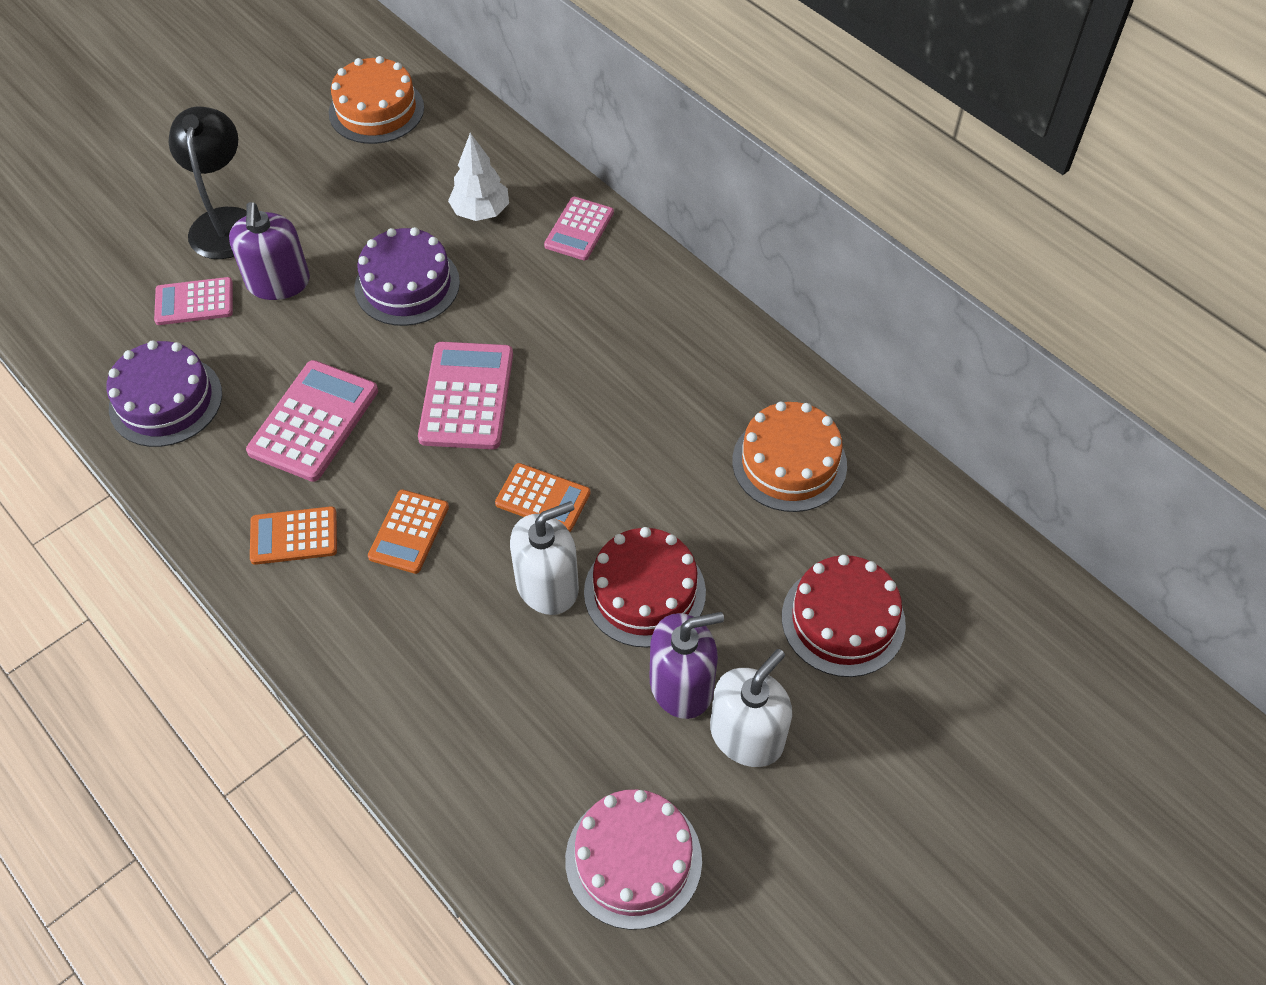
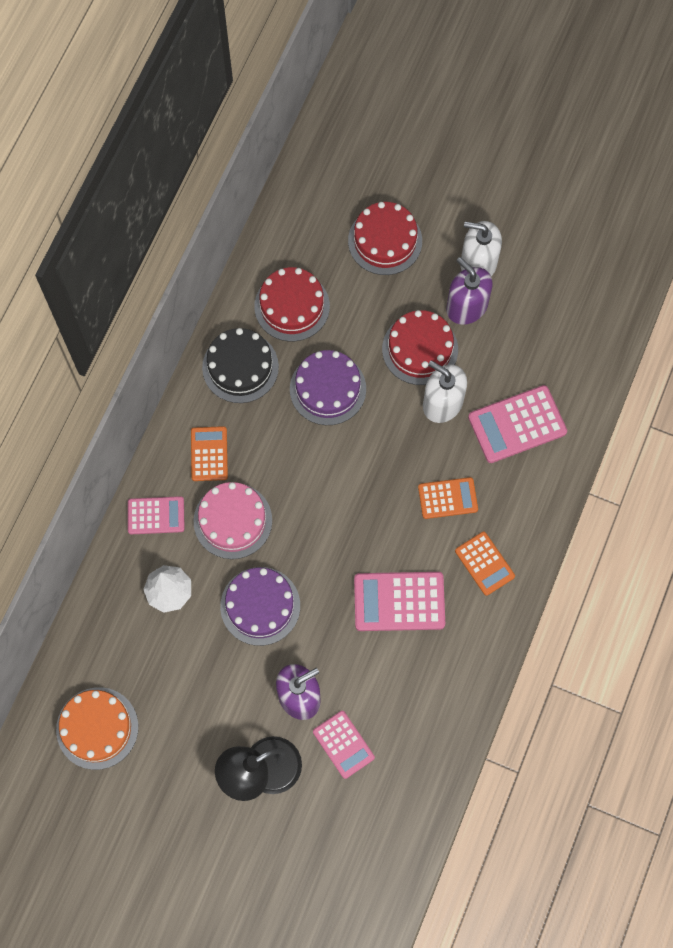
camera: 115 degrees left, 15 degrees up
purple cake [106,340,222,447] -> purple cake moved to [290,350,366,425]
pink calculator [418,342,513,449] -> pink calculator moved to [468,385,567,463]
orange calculator [495,463,591,532] -> orange calculator moved to [191,426,228,481]
pink cake [565,789,702,930] -> pink cake moved to [193,482,272,559]
orange cake [732,402,847,512] -> red cake [254,267,330,341]
none -> black cake [202,328,279,403]

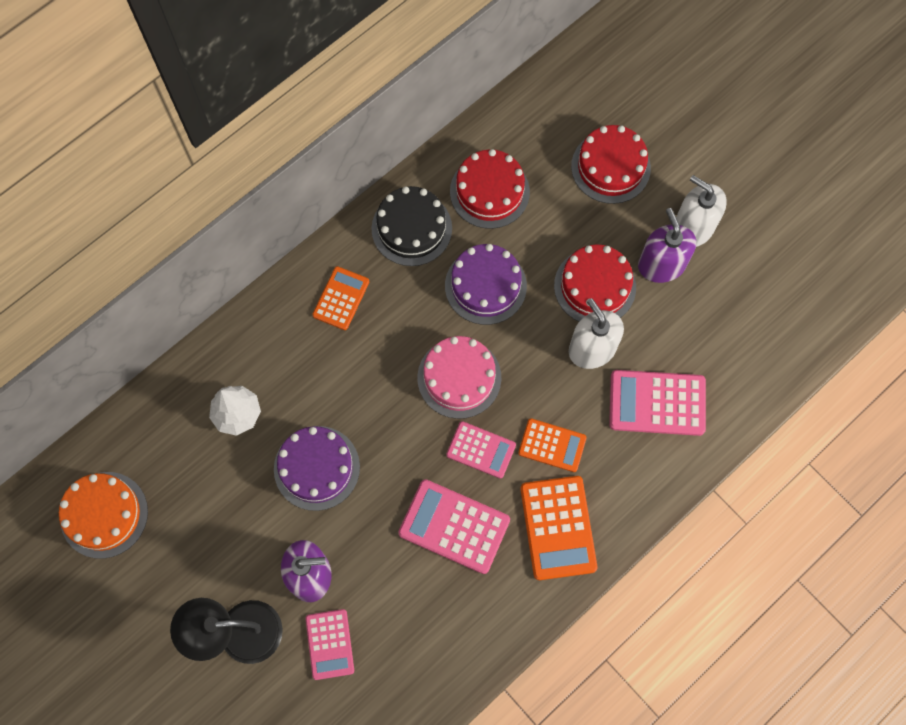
camera: 25 degrees right, 0 degrees up
pink calculator [128,496,185,534] -> pink calculator moved to [446,421,516,479]
pink cake [193,482,272,559] -> pink cake moved to [417,336,501,419]
orange calculator [455,532,515,596] -> orange calculator [520,476,597,580], size x1.57

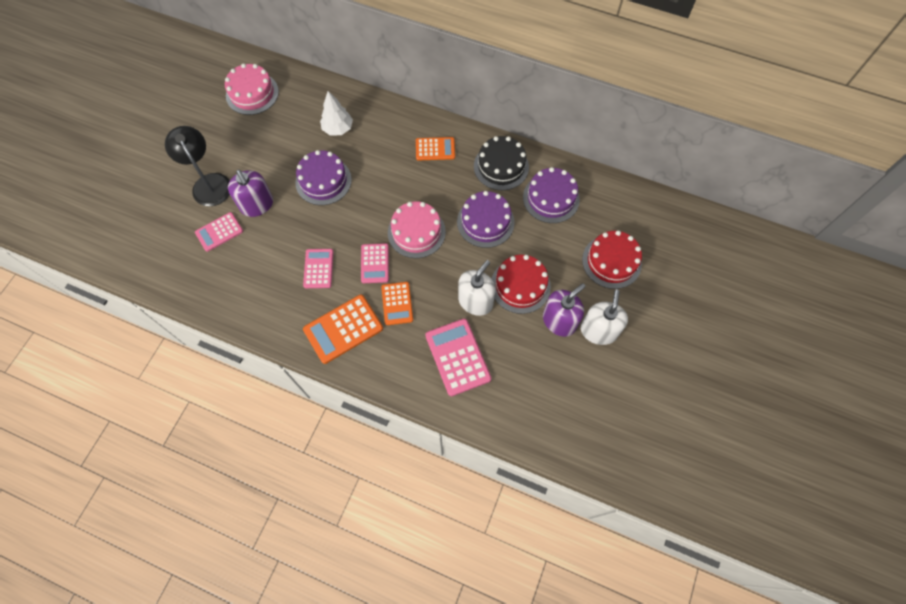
camera: 65 degrees right, 5 degrees down
orange cake [59,472,148,559] -> pink cake [225,64,279,115]
pink calculator [398,479,510,574] -> pink calculator [303,249,334,288], size x0.64
red cake [450,149,530,229] -> purple cake [523,167,580,223]

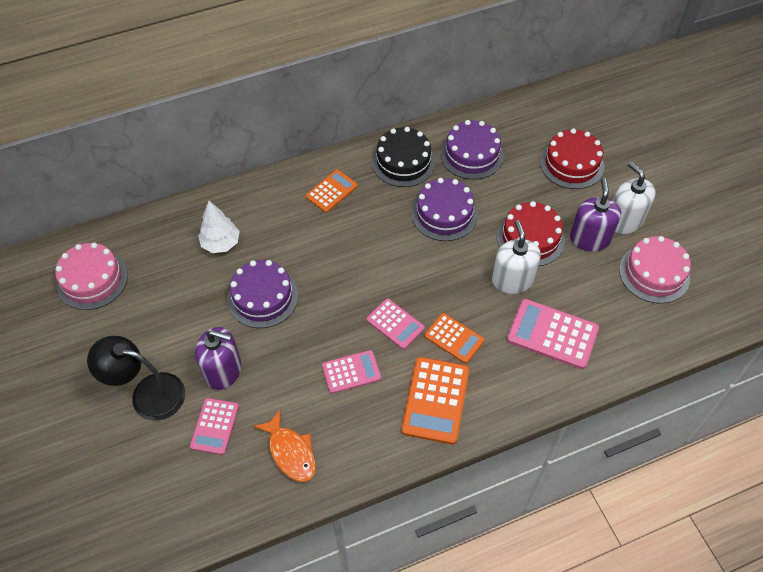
camera: 45 degrees left, 10 degrees down
pink calculator [303,249,334,288] -> pink calculator turned 120 degrees clockwise [322,350,381,394]
pink cake [388,201,446,258] -> pink cake moved to [619,236,691,304]
none -> orange fish [253,409,316,482]

